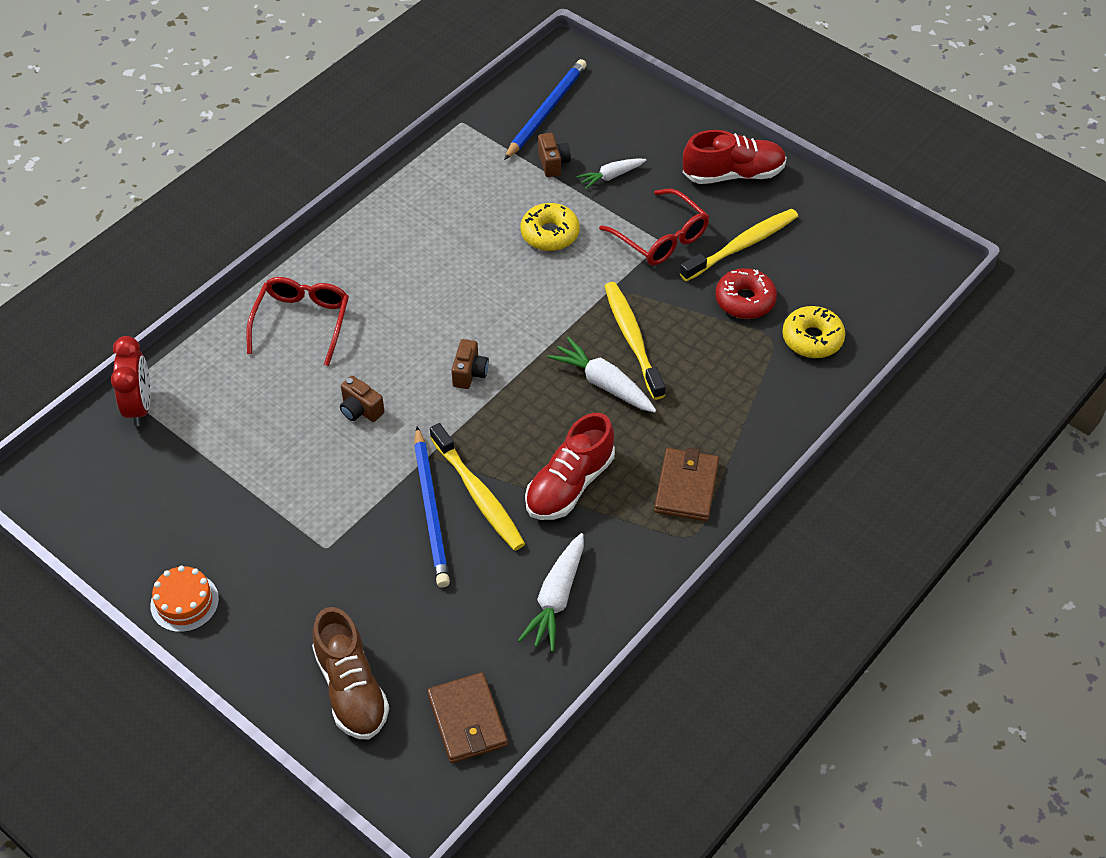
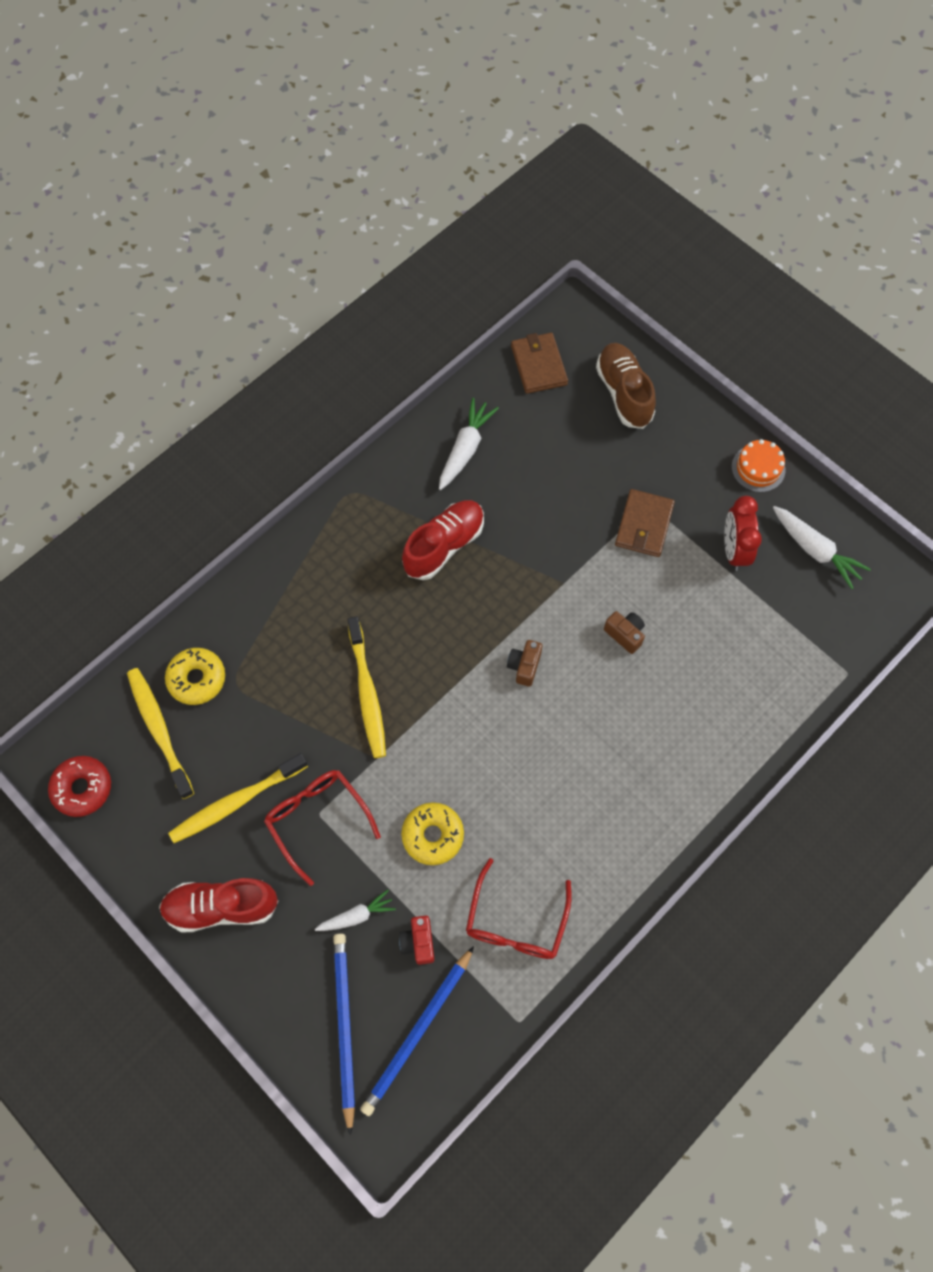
camera: 175 degrees left, 15 degrees up
red clock [111,336,151,426] -> red clock moved to [724,496,762,571]
red glasses [246,277,349,366] -> red glasses moved to [466,858,572,959]
blue pencil [414,426,450,587] -> blue pencil moved to [333,933,355,1136]
yellow toothbrush [430,423,525,551] -> yellow toothbrush moved to [127,668,194,799]
brown camera [538,133,571,177] -> red camera [399,916,434,965]
white carrot [548,337,656,413] -> white carrot moved to [773,506,871,589]
brown wallet [654,448,719,521] -> brown wallet moved to [615,489,675,557]
red donut [715,268,777,319] -> red donut moved to [48,756,111,817]

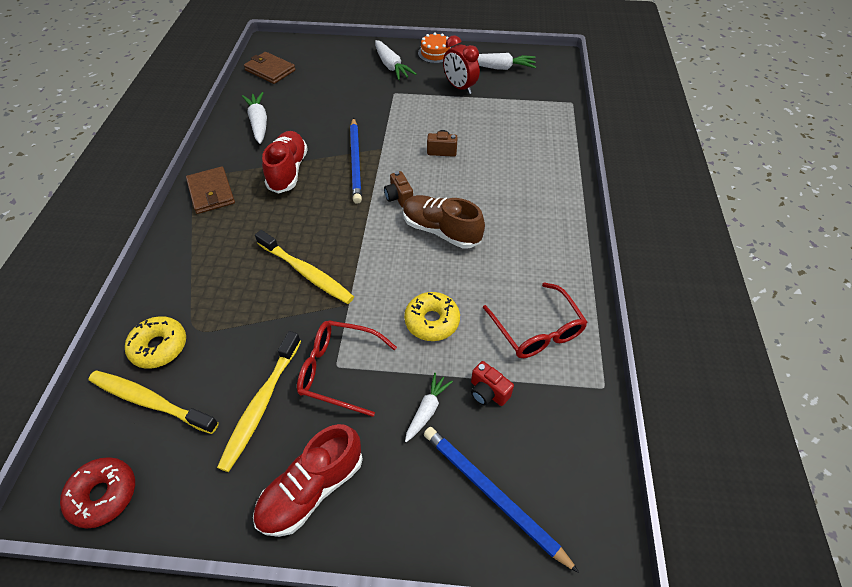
camera: 40 degrees left, 15 degrees down
blue pencil [360,946,474,1116] -> blue pencil moved to [350,118,362,204]
brown shoe [596,343,656,429] -> brown shoe moved to [403,195,485,249]
brown wallet [615,489,675,557] -> brown wallet moved to [186,166,235,214]
none -> white carrot [375,40,416,80]

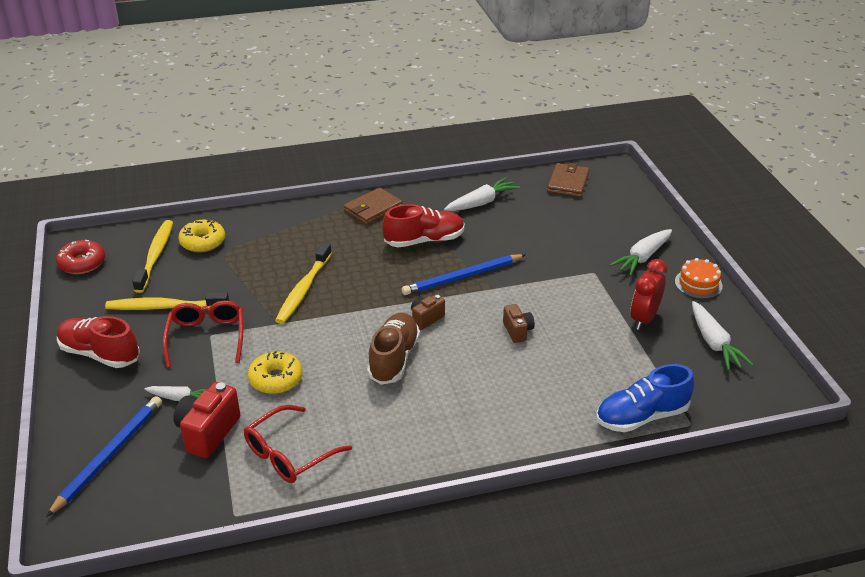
camera: 70 degrees right, 15 degrees down
red camera [471,361,514,406] -> red camera [173,382,240,458], size x1.67
none -> blue shoe [596,364,694,432]

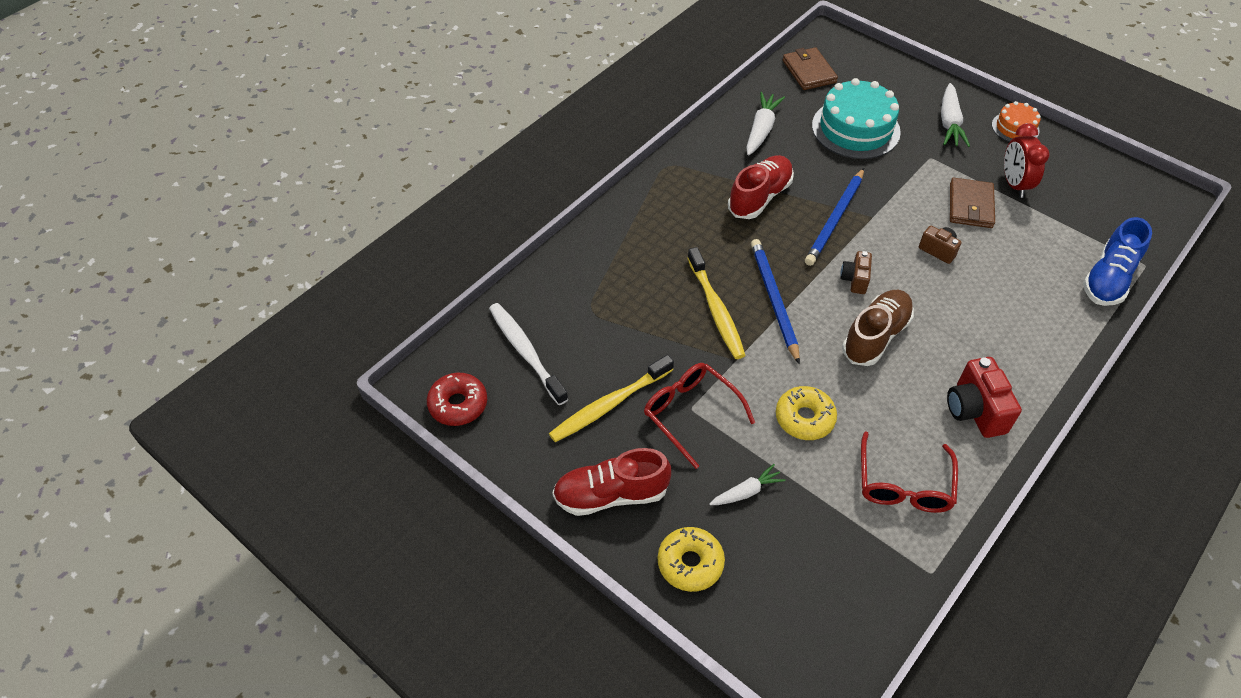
camera: 35 degrees left, 15 degrees up
blue pencil [46,396,162,517] -> blue pencil moved to [751,239,800,364]
yellow toothbrush [132,220,173,293] -> white toothbrush [489,303,568,405]
red camera [173,382,240,458] -> red camera moved to [947,357,1022,438]
yellow donut [178,219,225,253] -> yellow donut moved to [658,527,725,592]
brown wallet [344,187,403,225] -> brown wallet moved to [950,178,995,228]
brown shoe [367,313,420,385] -> brown shoe turned 60 degrees clockwise [842,290,914,366]
white carrot [692,301,754,371] -> none
none -> turquoise cake [812,78,901,159]

